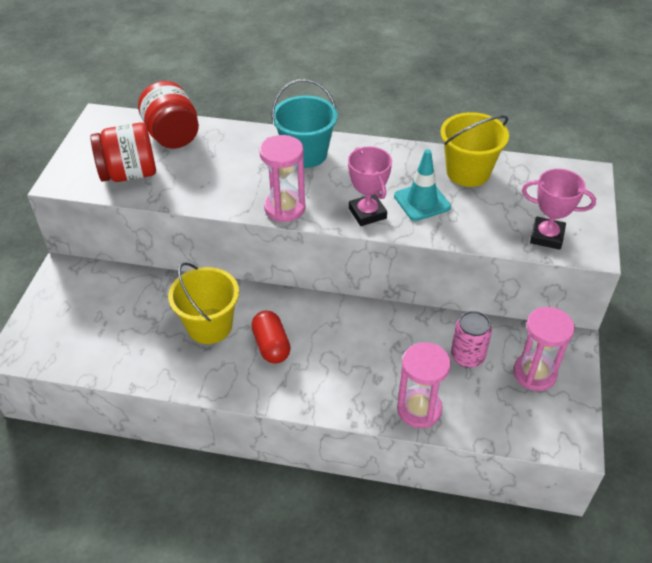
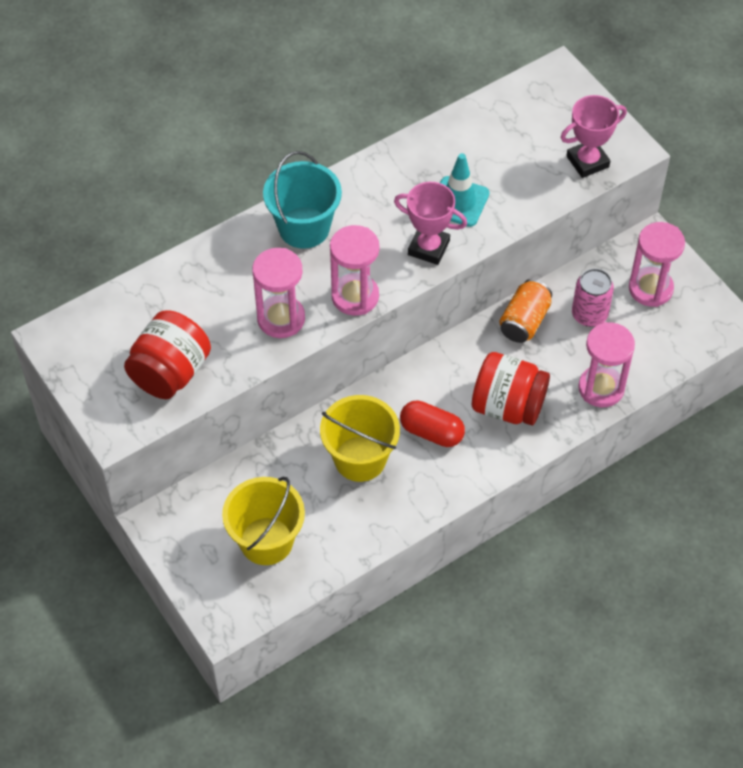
camera: 45 degrees left, 10 degrees up
red jar [138,81,199,149] -> red jar moved to [472,352,550,425]
yellow bucket [440,112,509,187] -> yellow bucket moved to [222,477,305,565]
none -> pink hourglass [252,248,305,338]
none -> orange can [499,279,552,343]

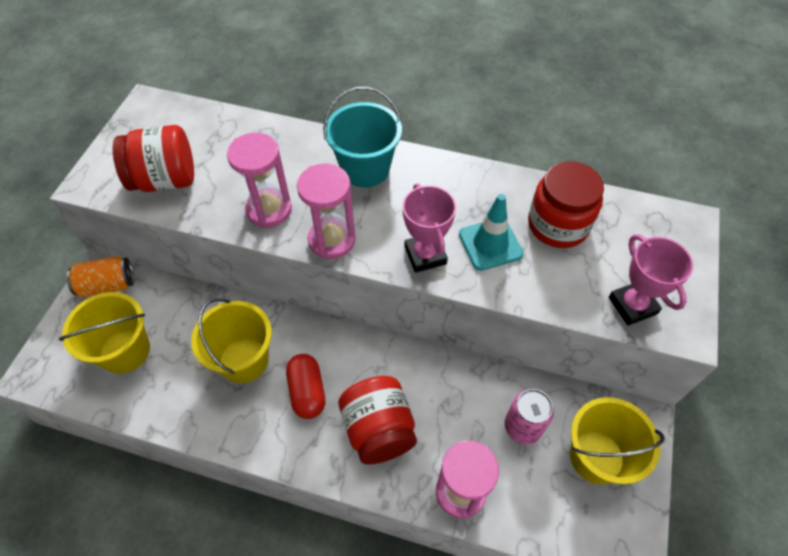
camera: 50 degrees right, 0 degrees up
orange can [499,279,552,343] -> orange can moved to [66,256,134,298]
pink trophy [561,95,627,178] -> pink trophy turned 45 degrees clockwise [609,234,693,326]
pink hourglass [629,222,685,307] -> yellow bucket [570,397,665,485]
none -> red jar [528,161,604,248]

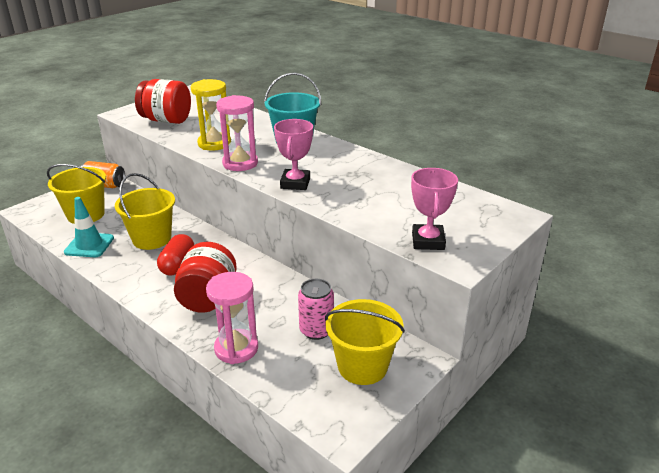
camera: 25 degrees right, 25 degrees down
pink hourglass [227,133,292,228] -> yellow hourglass [191,79,231,151]
turquoise traffic cone [459,194,523,271] -> turquoise traffic cone moved to [64,197,114,257]
red jar [528,161,604,248] -> none

